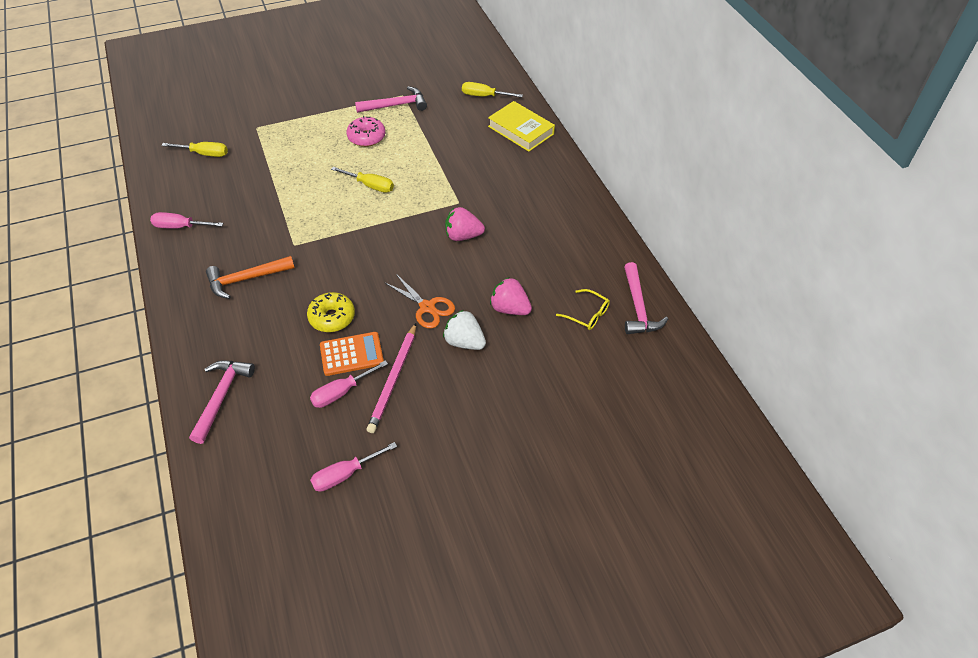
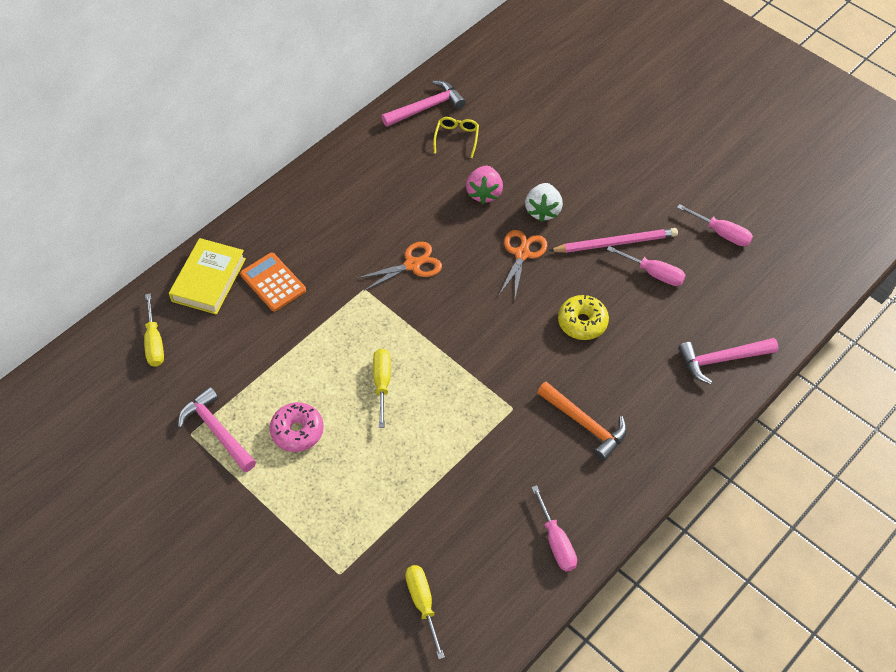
camera: 115 degrees left, 5 degrees up
orange calculator [320,332,384,376] -> orange calculator moved to [240,253,306,312]
pink strawberry [445,207,485,241] -> orange scissors [356,242,442,291]

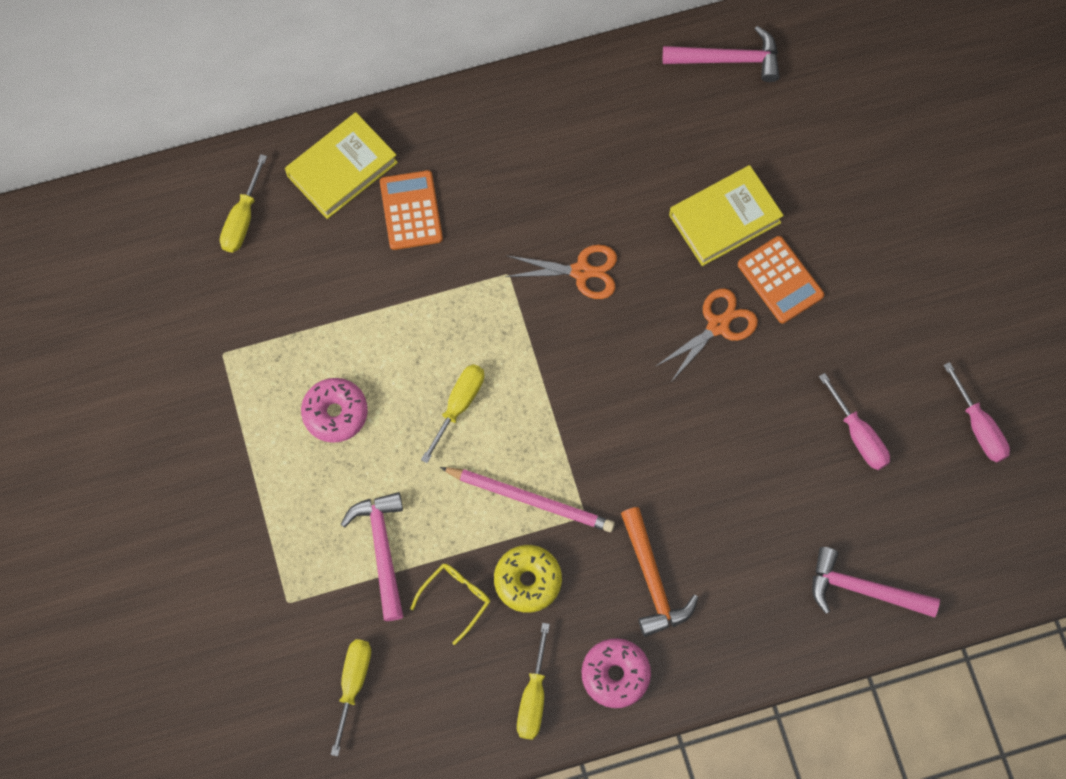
camera: 30 degrees right, 15 degrees up
pink hammer [178,387,256,472] -> pink hammer moved to [341,492,403,621]
yellow glasses [433,117,479,158] -> yellow glasses moved to [410,564,490,645]
pink strawberry [466,166,503,204] -> yellow book [669,165,784,266]
white strawberry [525,183,563,222] -> orange calculator [738,236,824,324]
pink screwdriver [531,485,577,572] -> yellow screwdriver [517,623,550,740]
pink pencil [549,228,678,253] -> pink pencil moved to [440,467,615,532]
yellow donut [558,295,609,340] -> yellow donut moved to [494,545,562,613]
none -> pink donut [582,638,651,708]

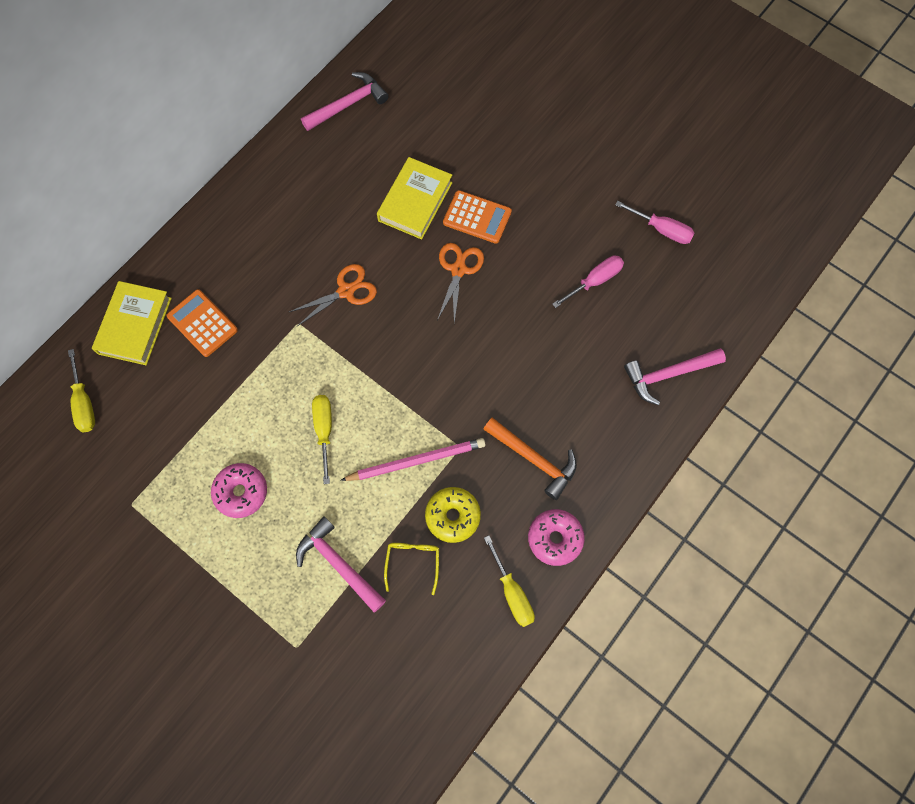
camera: 35 degrees left, 0 degrees up
yellow screwdriver [331,639,371,756] -> none
pink screwdriver [819,373,890,470] -> pink screwdriver turned 60 degrees counterclockwise [552,256,624,308]

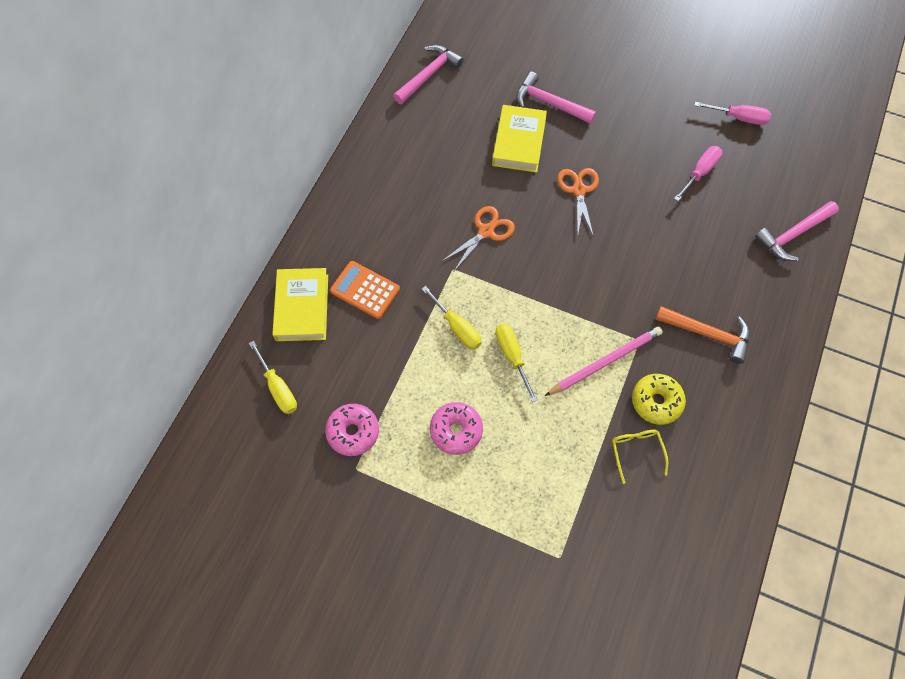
camera: 15 degrees left, 5 degrees down
pink hammer [296,517,386,612] -> pink hammer moved to [516,72,596,124]
orange calculator [443,190,512,244] -> none
yellow screwdriver [484,535,535,627] -> yellow screwdriver moved to [422,286,482,350]
pink donut [528,509,585,566] -> pink donut moved to [325,404,379,456]

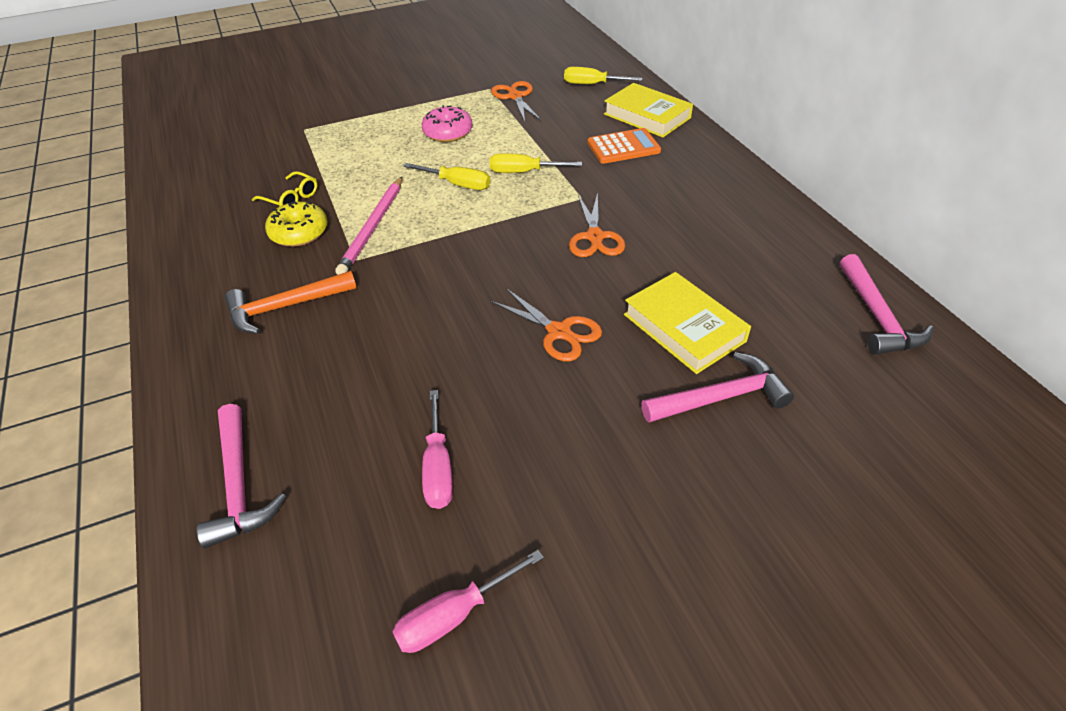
camera: 135 degrees right, 20 degrees down
pink donut [325,404,379,456] -> orange scissors [491,81,541,122]
pink hammer [755,201,839,261] -> pink hammer turned 150 degrees clockwise [197,404,286,549]

